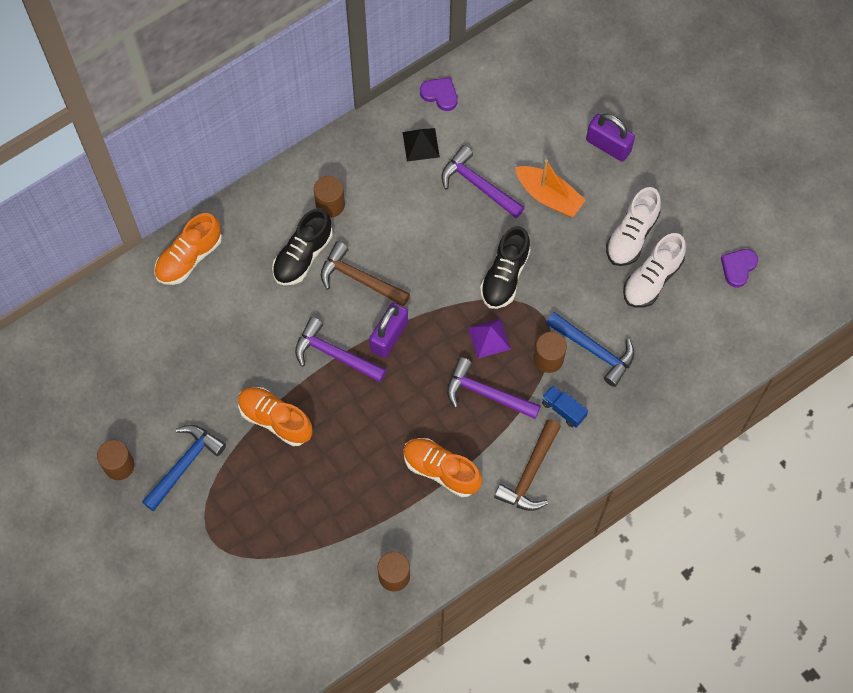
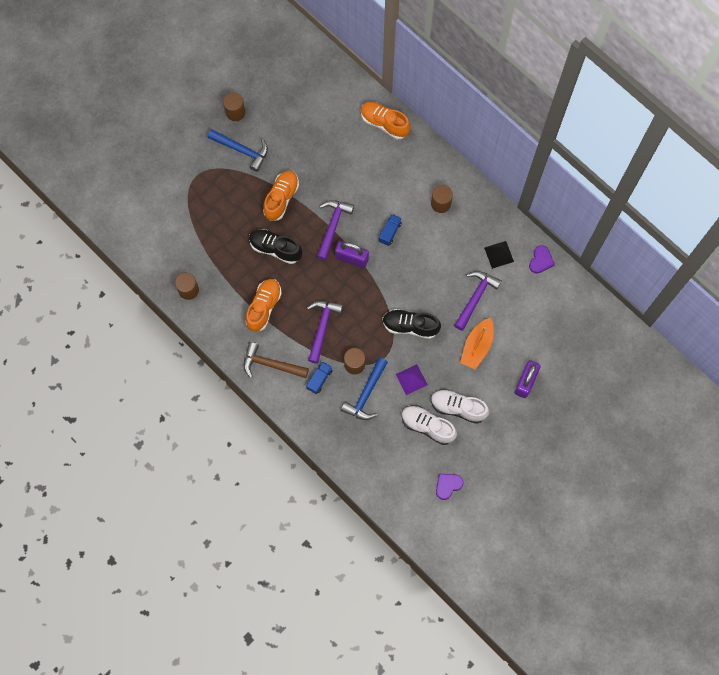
camera: 80 degrees right, 5 degrees up
black shoe [272,208,333,285] -> black shoe moved to [249,229,302,264]
brown hammer [321,241,410,307] -> blue truck [379,214,402,246]
purple pyramid [468,319,511,358] -> purple pyramid moved to [396,364,428,395]
purple heart [721,249,758,287] -> purple heart turned 60 degrees counterclockwise [436,474,463,500]

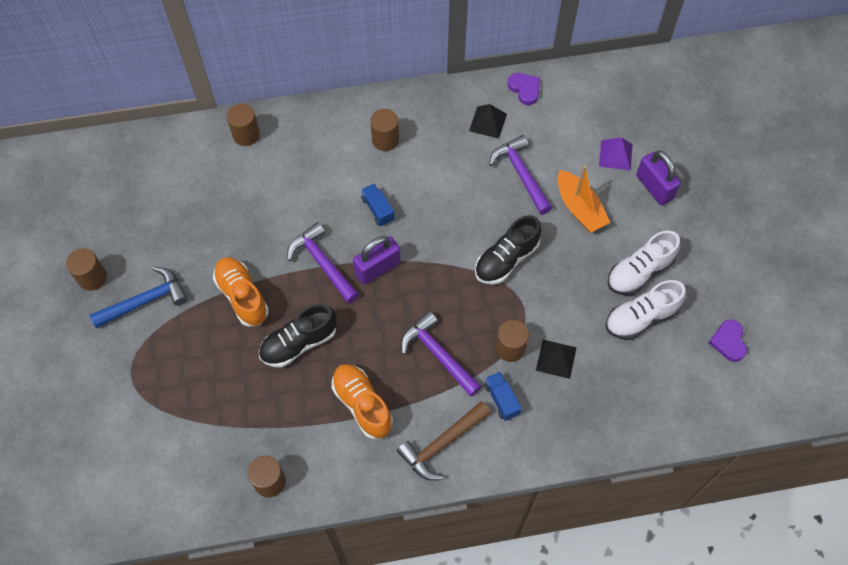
camera: 55 degrees left, 10 degrees down
blue hammer [341,357,388,420] -> black pyramid [536,339,577,379]
orange shoe [361,102,411,139] -> brown cylinder [227,104,260,146]
purple pyramid [396,364,428,395] -> purple pyramid moved to [599,137,633,171]

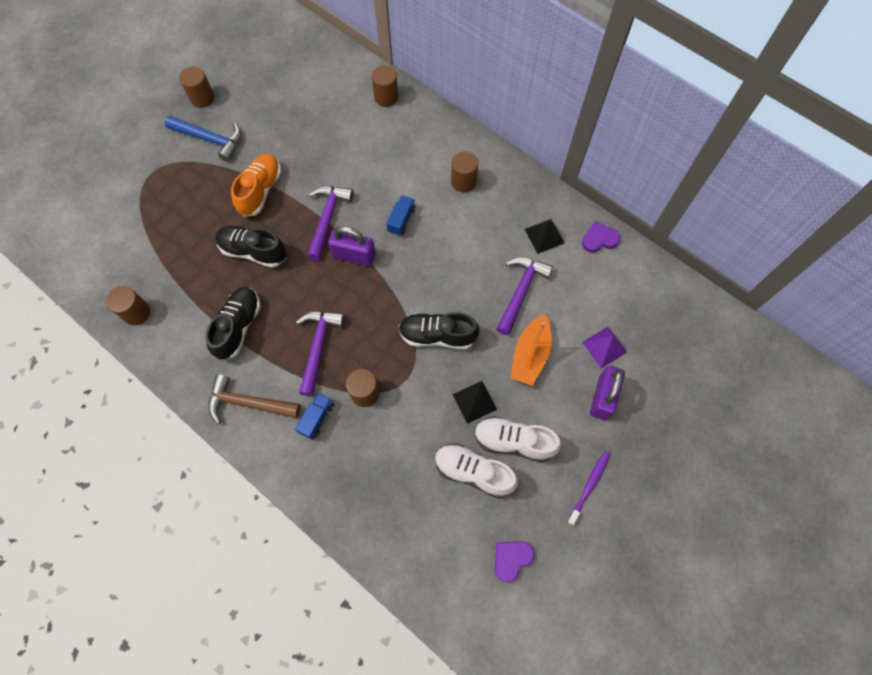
camera: 50 degrees right, 5 degrees up
orange shoe [332,364,393,439] -> black shoe [205,287,261,360]
purple heart [508,73,540,105] -> purple heart turned 120 degrees counterclockwise [582,221,620,253]
black pyramid [536,339,577,379] -> black pyramid moved to [453,381,497,424]
none -> purple toothbrush [567,451,611,525]

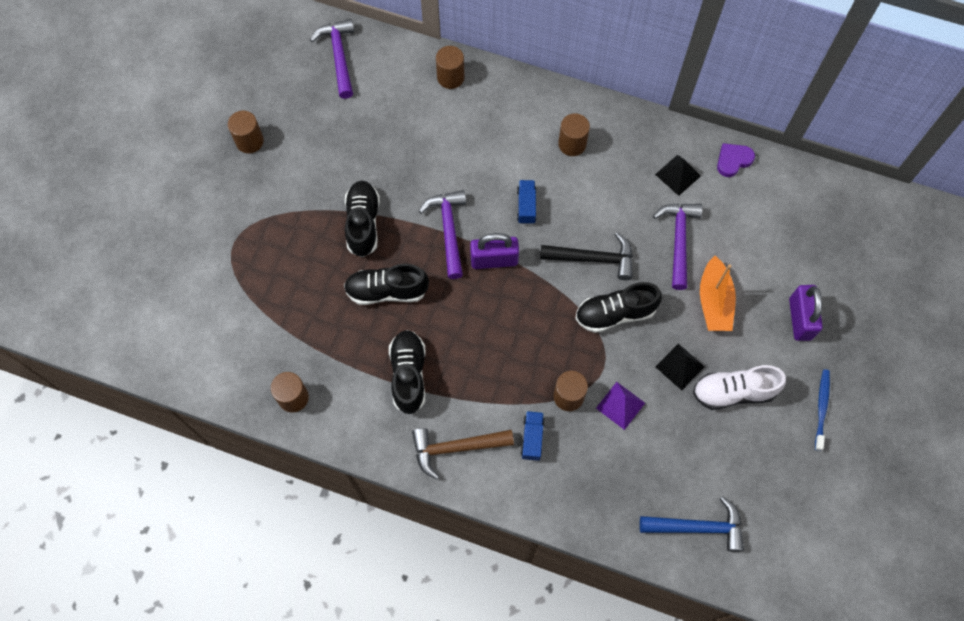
camera: 20 degrees left, 0 degrees up
blue hammer [165,116,242,162] -> blue hammer moved to [640,496,744,552]
orange shoe [231,153,281,217] -> black shoe [345,180,380,257]
purple hammer [296,311,345,396] -> purple hammer moved to [310,19,354,99]
white shoe [435,443,518,499] -> none
purple heart [495,541,534,582] -> none
purple toothbrush [567,451,611,525] -> blue toothbrush [815,369,830,451]
purple pyramid [582,327,627,368] -> purple pyramid moved to [596,382,645,430]
none -> black hammer [540,232,633,280]

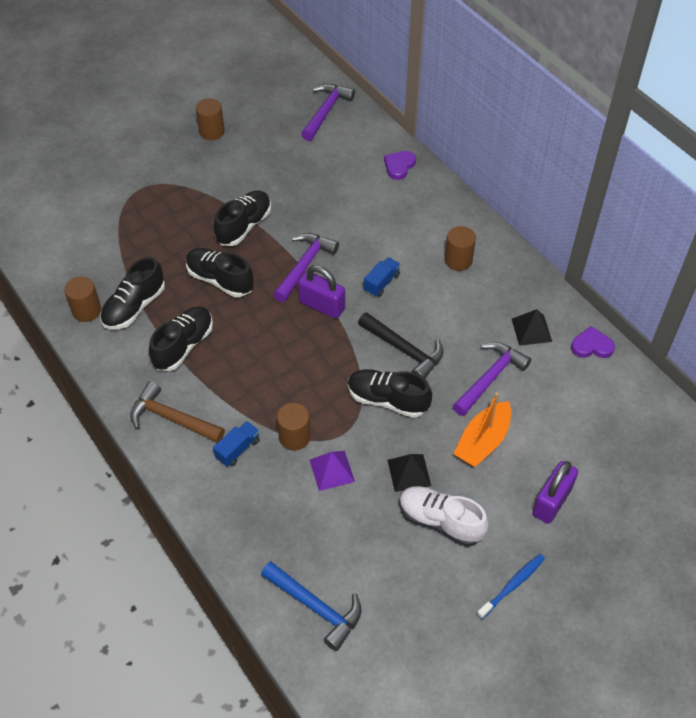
camera: 35 degrees right, 15 degrees down
brown cylinder [436,46,465,89] -> purple heart [384,151,416,180]
none -> black shoe [100,257,165,330]

